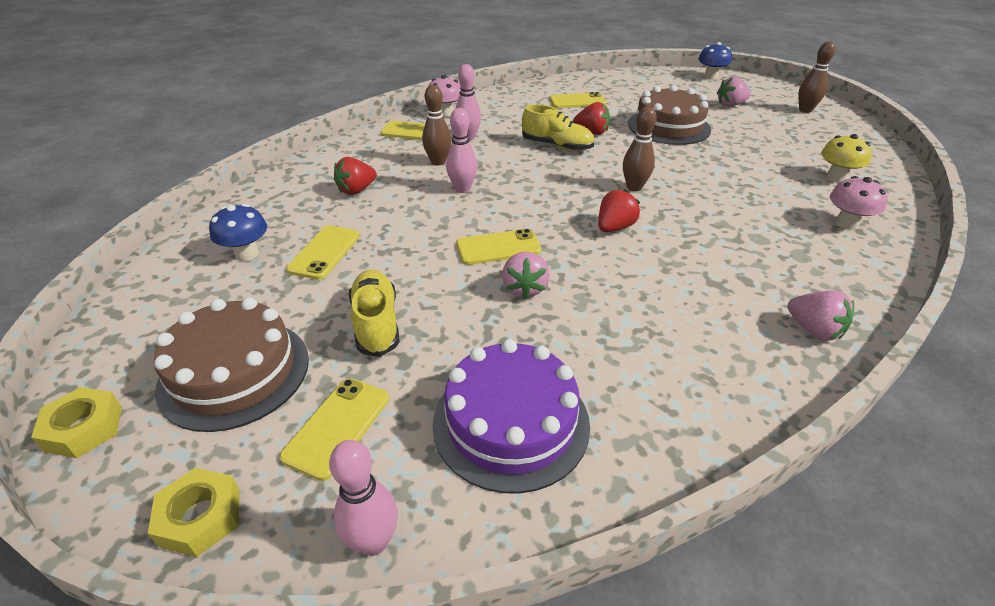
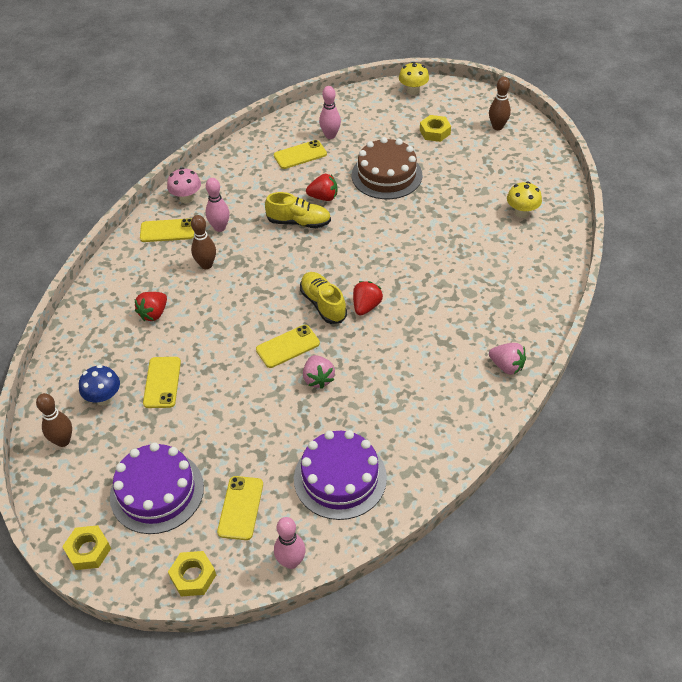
camera: 15 degrees left, 10 degrees up
brown cake [154,298,309,432] -> purple cake [110,442,204,534]
yellow shoe [349,270,400,357] -> yellow shoe moved to [300,272,347,324]
pink bowling pin [446,108,477,193] -> pink bowling pin moved to [319,86,341,139]
brown bowling pin [623,106,657,191] -> brown bowling pin moved to [36,393,72,447]
blue mushroom [698,42,732,80] -> yellow mushroom [399,62,429,95]
pink strawberry [717,76,751,107] -> yellow nut [420,115,451,142]
pink mushroom [830,176,888,230] -> none

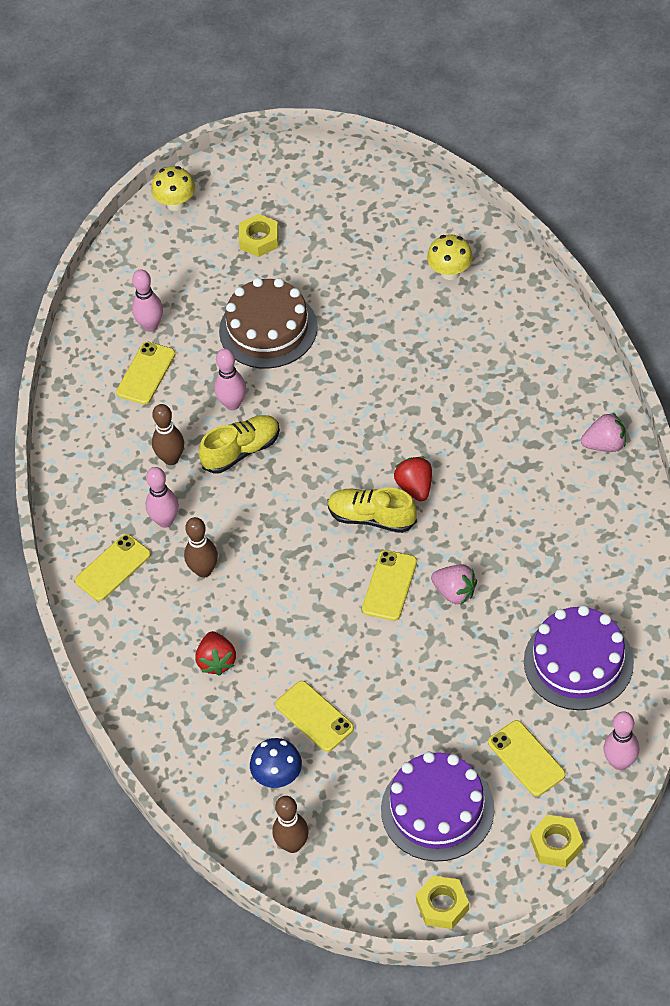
camera: 40 degrees left, 5 degrees up
pink mushroom [167,168,201,203] -> none
red strawberry [306,174,337,201] -> pink bowling pin [214,348,246,410]
brown bowling pin [489,77,511,130] -> brown bowling pin moved to [152,404,184,465]

